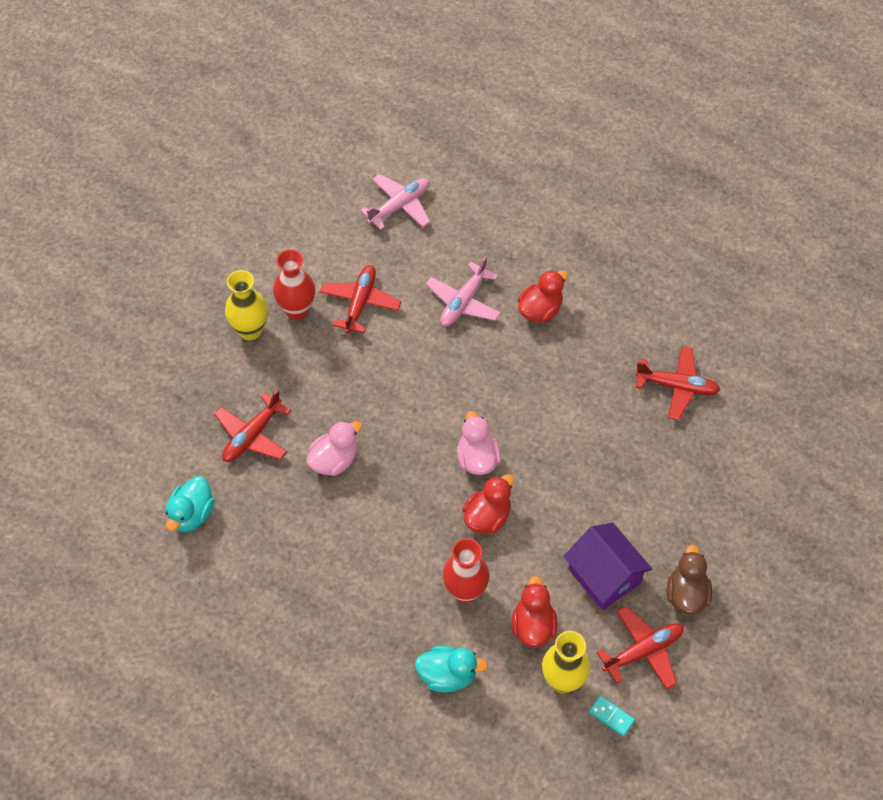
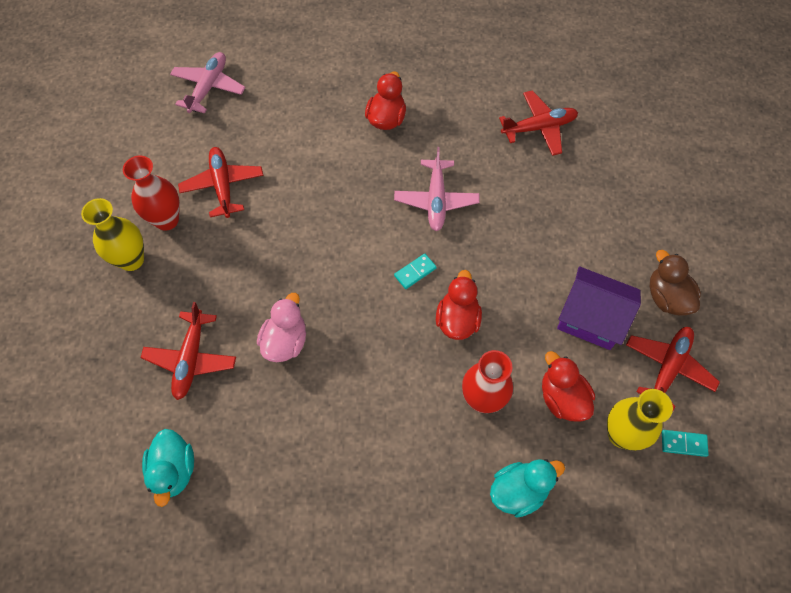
camera: 30 degrees left, 5 degrees up
pink plane [426,256,501,326] -> pink plane moved to [394,147,480,231]
pink duck [457,411,501,475] -> turquoise domino [394,254,437,289]

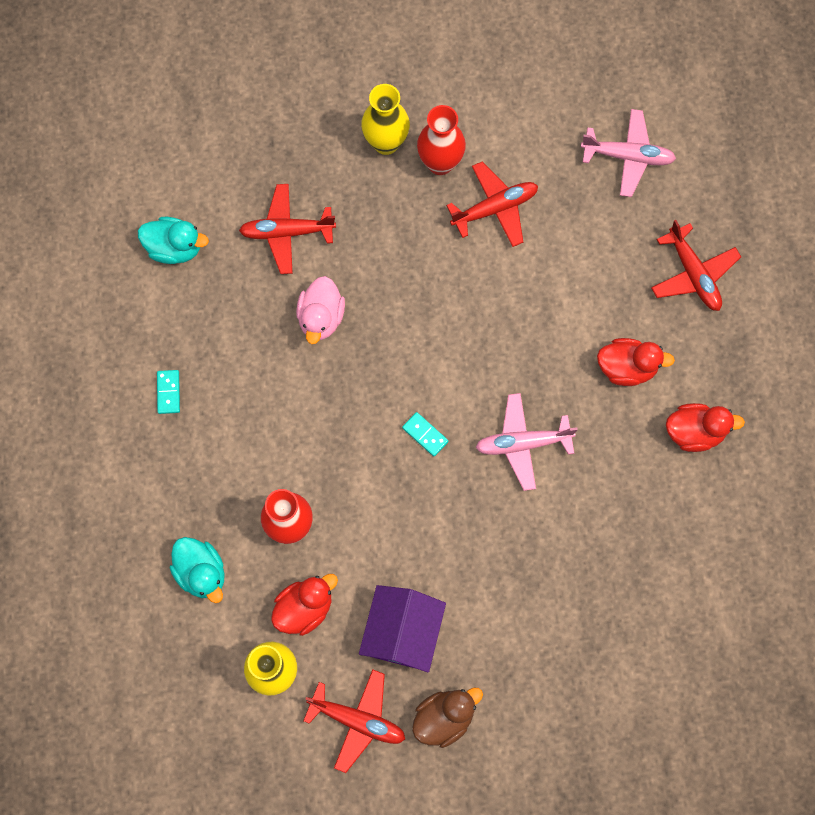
camera: 80 degrees right, 10 degrees up
turquoise duck [142,429,194,507] -> turquoise duck turned 150 degrees counterclockwise [138,217,209,264]
pink duck [257,293,306,362] -> pink duck turned 90 degrees clockwise [296,276,345,344]
red duck [436,270,482,340] -> red duck moved to [666,403,745,452]
red plane [499,90,578,156] -> red plane moved to [651,220,741,311]
turquoise domino [662,430,709,457] -> turquoise domino moved to [157,370,180,414]

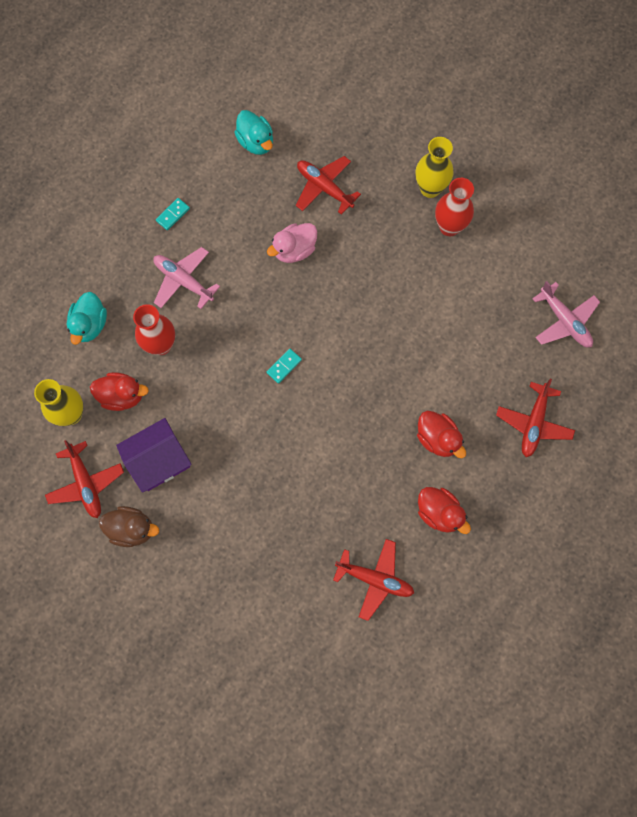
camera: 45 degrees right, 0 degrees up
turquoise domino [402,412,448,457] -> turquoise domino turned 45 degrees clockwise [267,349,302,384]
red plane [446,161,538,247] -> red plane moved to [333,539,414,621]
pink plane [475,393,578,491] -> pink plane moved to [153,247,220,309]

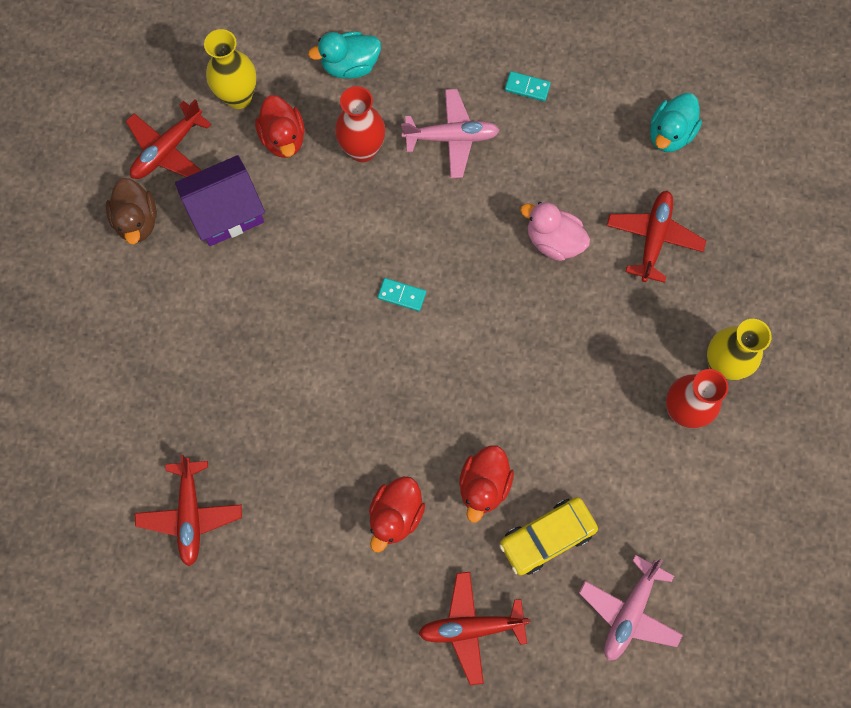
camera: 65 degrees right, 0 degrees up
purple house [116,418,192,493] -> purple house turned 60 degrees counterclockwise [175,155,265,246]
pink plane [153,247,220,309] -> pink plane turned 75 degrees clockwise [401,89,500,178]
red duck [418,487,471,534] -> red duck moved to [459,445,514,522]
none -> yellow car [499,497,598,575]

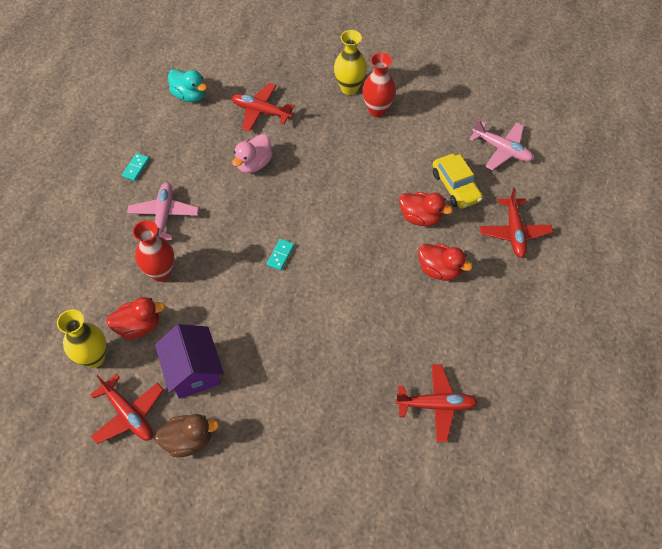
camera: 85 degrees left, 15 degrees down
turquoise duck [308,32,381,79] -> none

